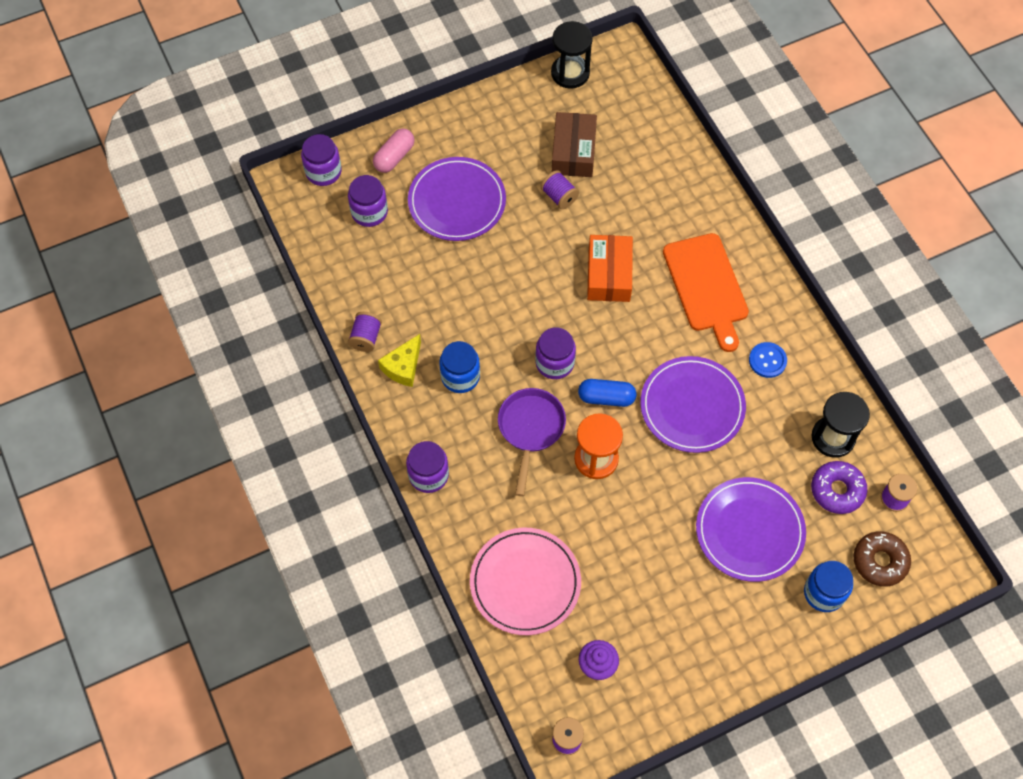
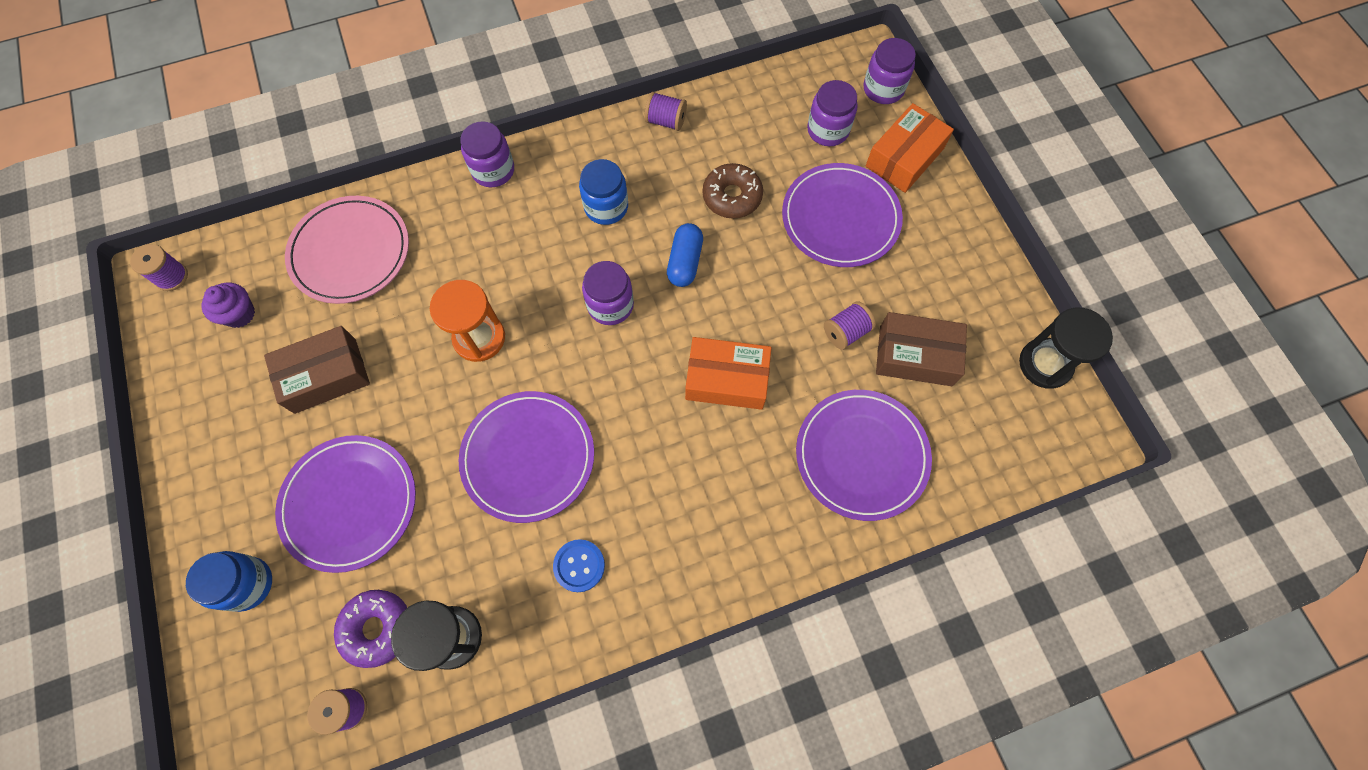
camera: 95 degrees right, 5 degrees up
pink capsule [373,129,415,173] -> orange box [866,103,954,193]
yellow cheese [378,334,421,387] -> none
purple pan [498,388,566,496] -> none
blue capsule [578,379,637,407] -> blue capsule moved to [667,223,703,287]
orange cutting board [663,233,749,352] -> none
brown donut [853,531,911,587] -> brown donut moved to [703,163,763,219]
none -> brown box [264,326,370,414]
none -> purple plate [796,390,932,521]

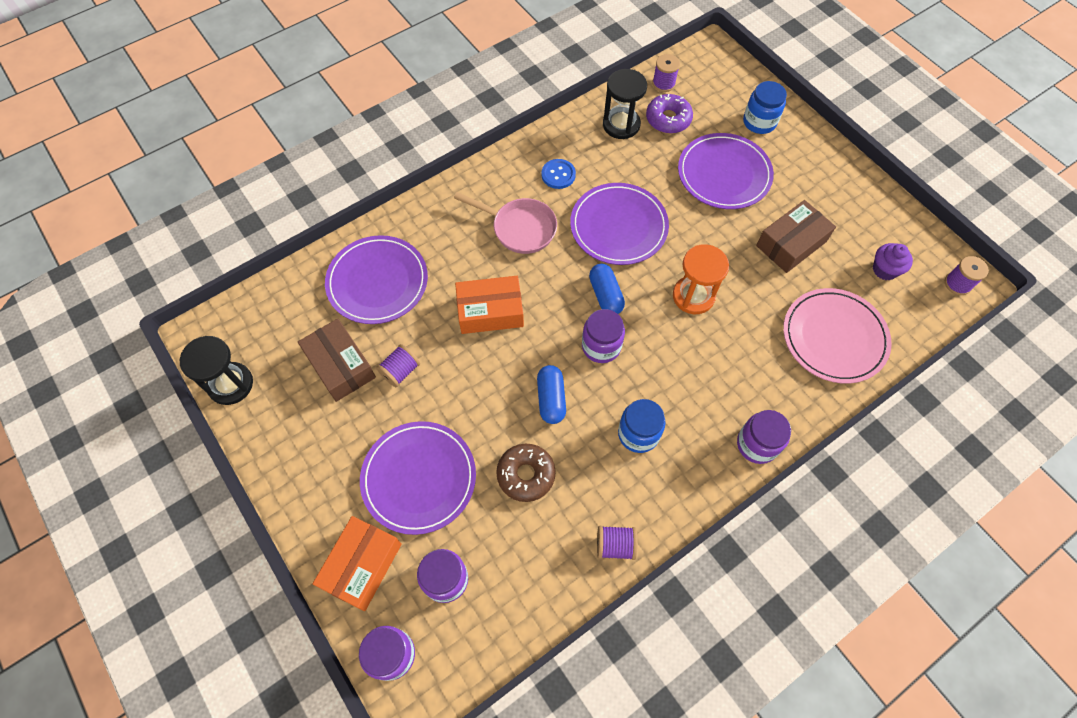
camera: 165 degrees right, 5 degrees down
brown box [876,312,967,386] -> brown box turned 60 degrees clockwise [298,319,376,402]
none -> pink pan [454,192,557,254]
none -> blue capsule [589,264,625,314]

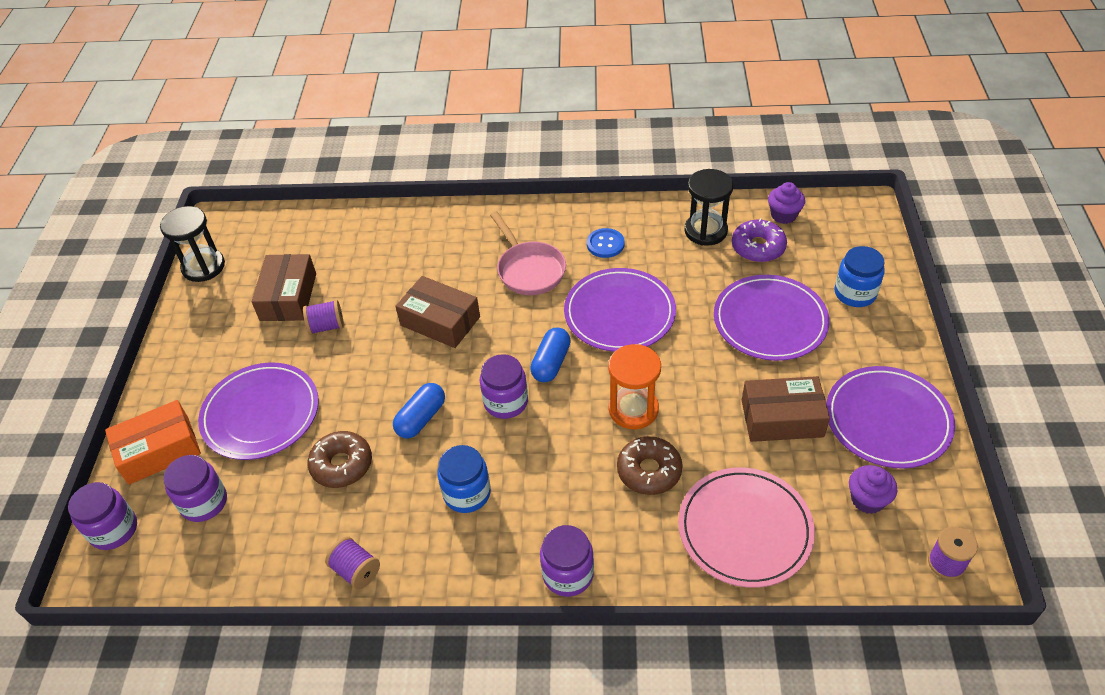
camera: 40 degrees right, 15 degrees down
purple plate [325,235,428,324] -> purple plate moved to [826,366,955,469]
orange box [455,276,524,334] -> brown box [395,276,480,348]
purple spool [652,54,680,92] -> purple cupcake [768,182,805,224]
none -> brown donut [617,436,683,495]

